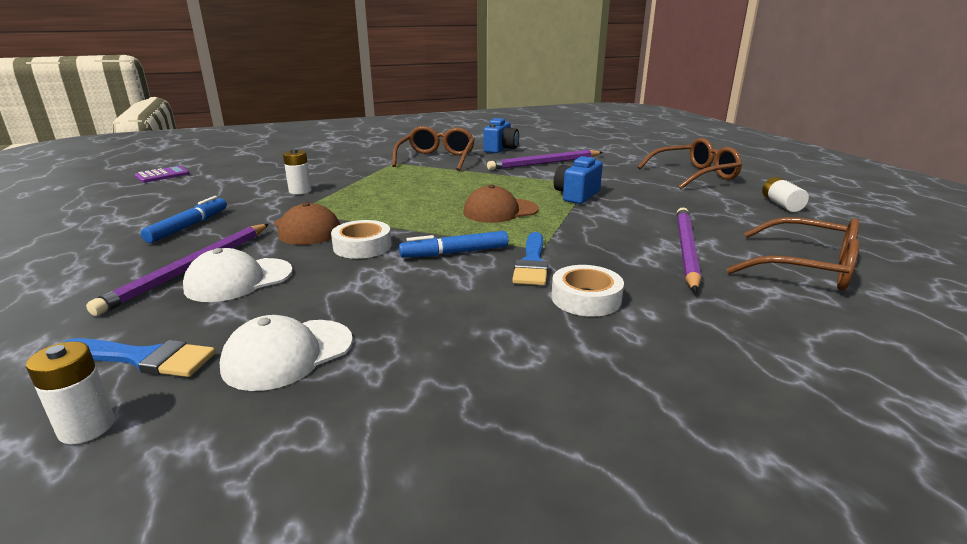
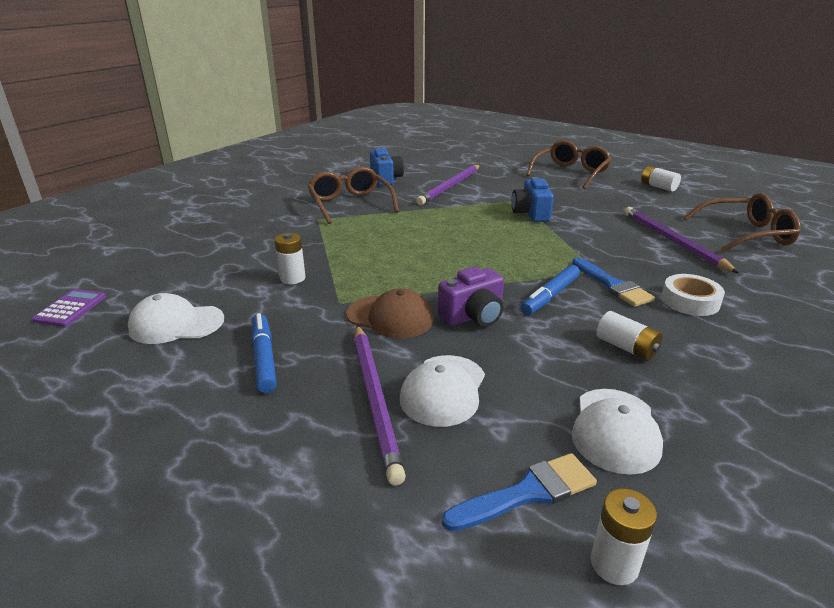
camera: 35 degrees left, 5 degrees up
white tape [331,220,391,259] -> purple camera [438,267,504,327]
brown cap [463,184,539,223] -> none
none -> white cap [128,293,224,344]
none -> white battery [596,311,663,361]

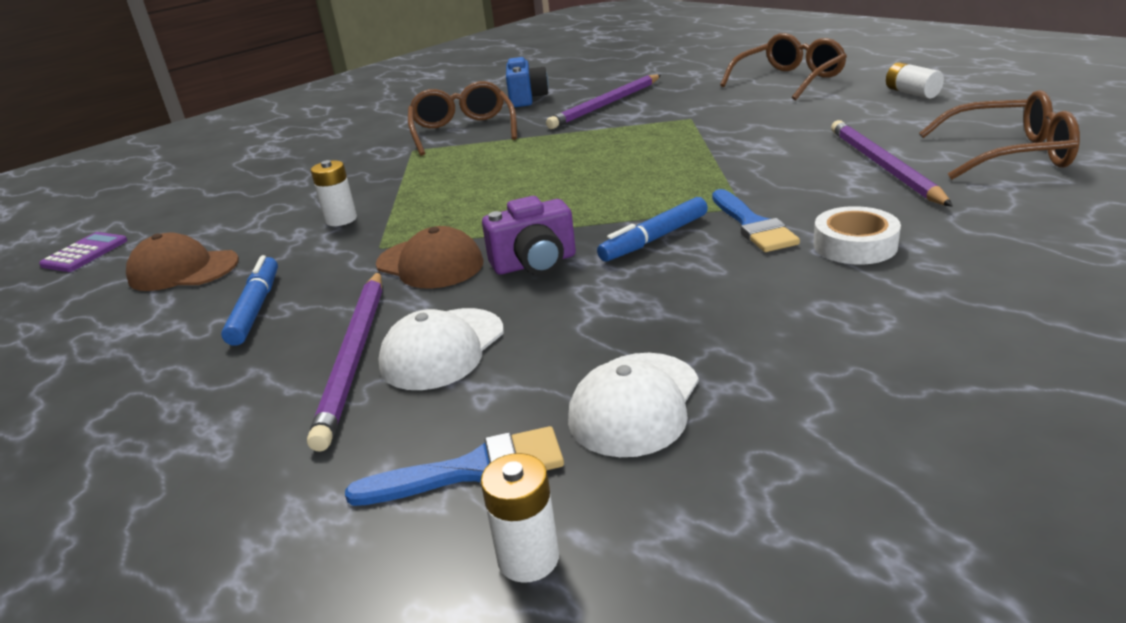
camera: 15 degrees right, 0 degrees up
white cap [128,293,224,344] -> brown cap [126,233,239,291]
blue camera [511,177,554,222] -> none
white battery [596,311,663,361] -> none

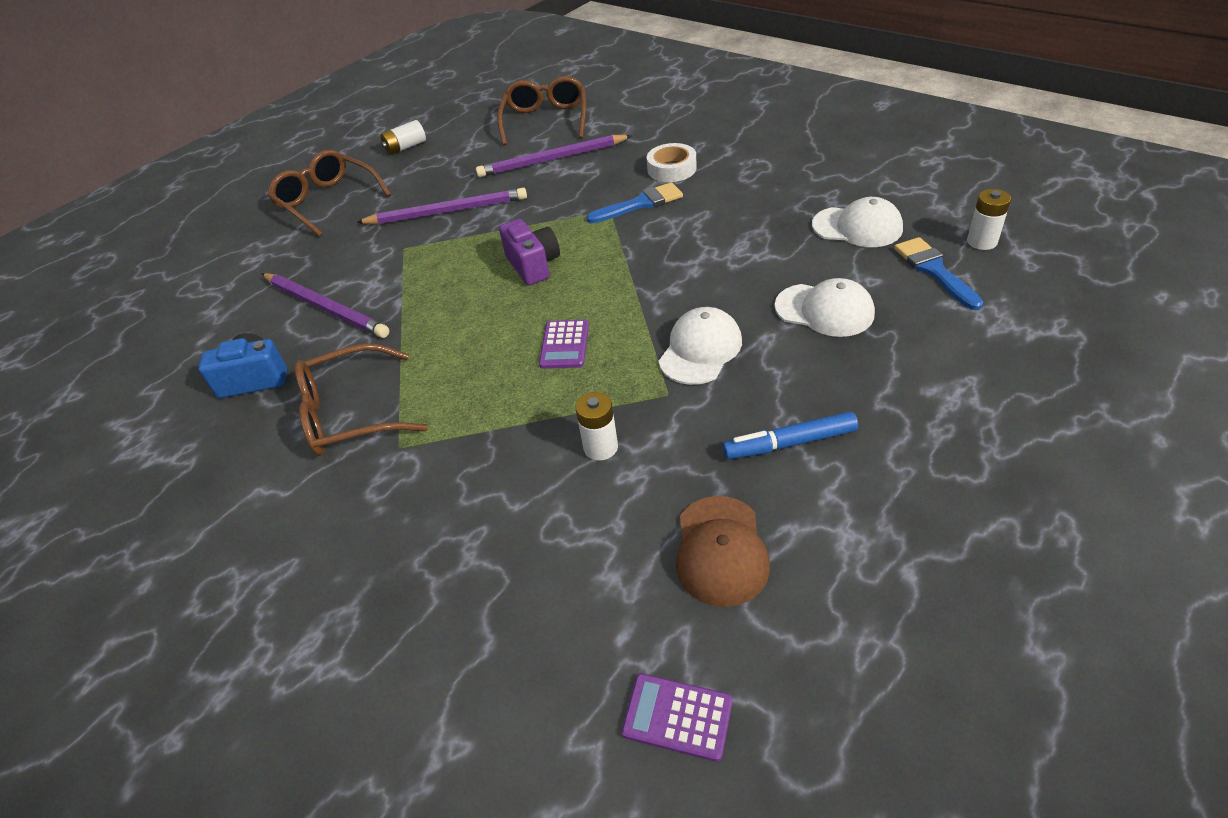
camera: 95 degrees left, 15 degrees up
purple pencil [307,271,382,452] -> purple pencil moved to [356,188,527,224]
brown cap [376,226,483,289] -> white cap [659,307,742,385]
purple camera [482,196,576,275] -> purple camera moved to [499,219,560,285]
blue marker [597,197,708,262] -> none
none -> purple calculator [539,320,589,369]

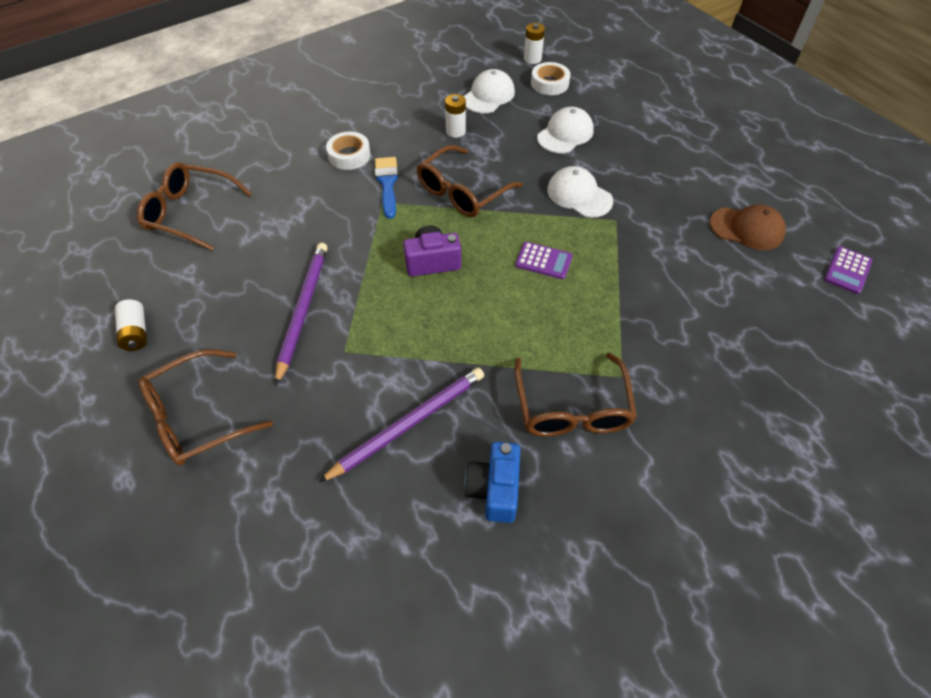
camera: 80 degrees left, 10 degrees up
purple pencil [476,135,632,177] -> none
white battery [576,392,618,461] -> white battery moved to [445,94,466,138]
blue marker [723,411,858,459] -> none
blue brush [894,237,983,310] -> white tape [531,62,570,95]
none -> brown glasses [417,145,523,217]

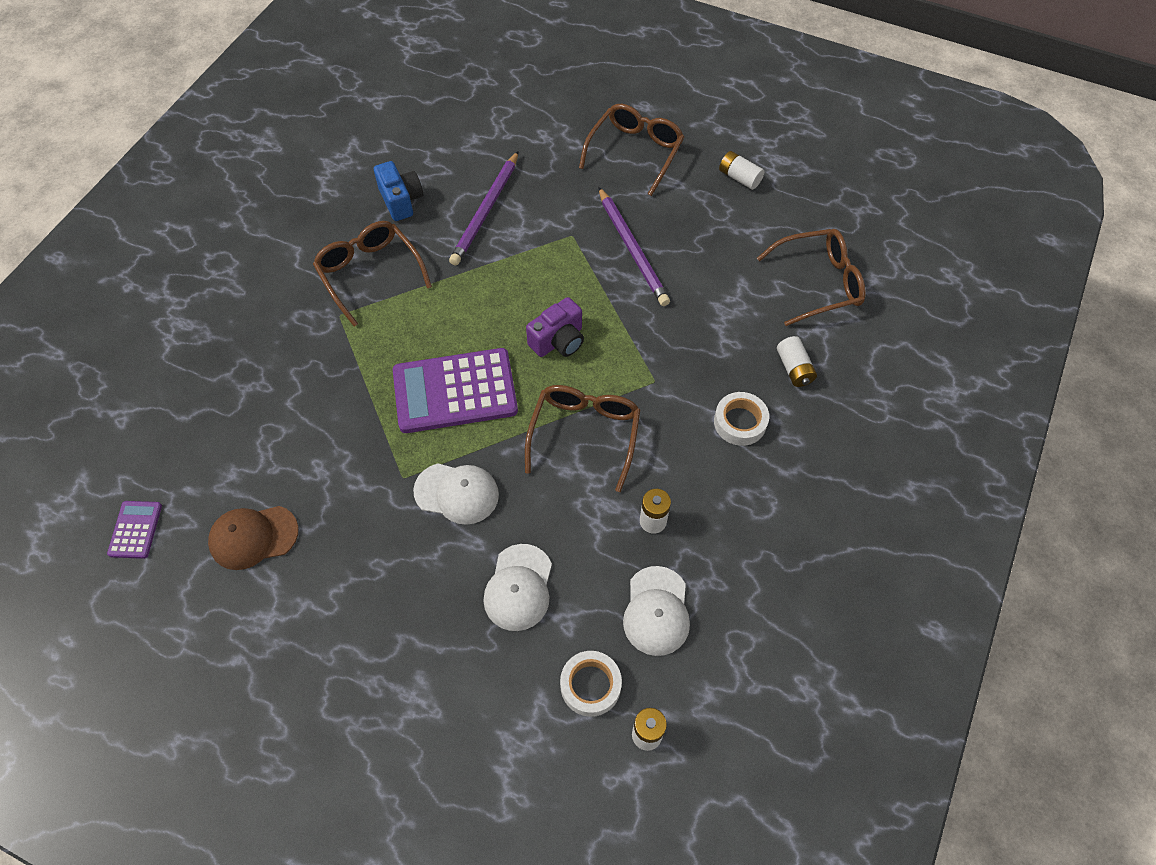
camera: 150 degrees right, 5 degrees up
blue brush [375,157,399,219] -> none
purple calculator [515,242,573,279] -> purple calculator [393,348,518,433], size x2.13
none -> white battery [777,336,817,387]

